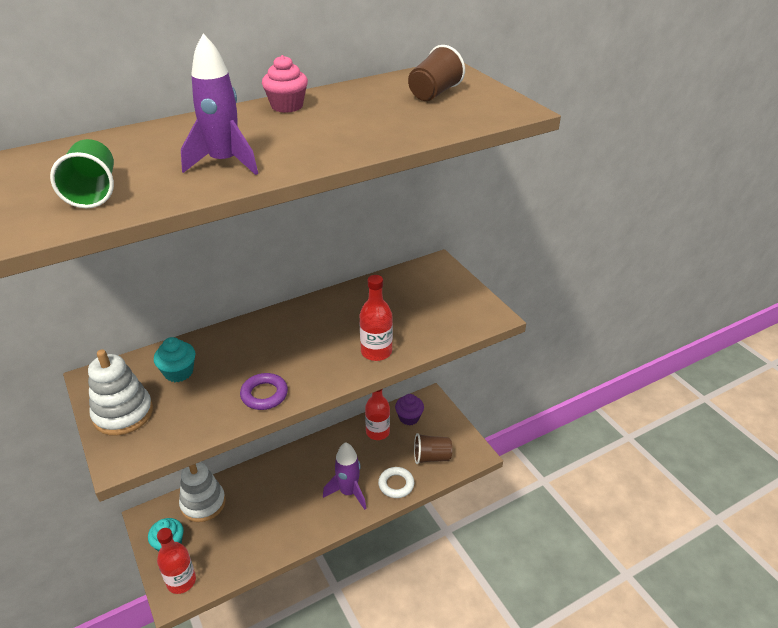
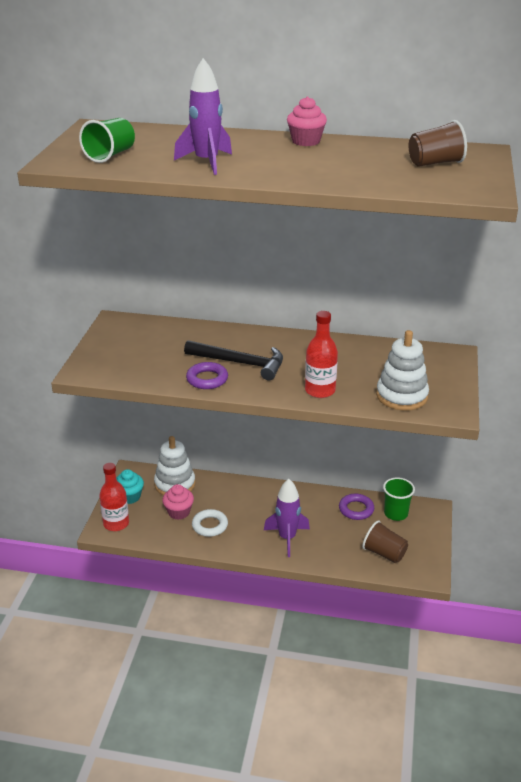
camera: 40 degrees right, 5 degrees down
white stacking toy [88,349,153,436] -> white stacking toy moved to [376,330,429,411]
turquoise cupcake [154,337,195,382] -> none
red bottle [365,389,390,440] -> purple ring [339,494,374,520]
white ring [378,467,414,498] -> white ring moved to [192,509,228,537]
purple cupcake [395,394,424,425] -> green cup [383,477,415,521]
none -> pink cupcake [162,484,194,520]
none -> black hammer [184,340,283,380]

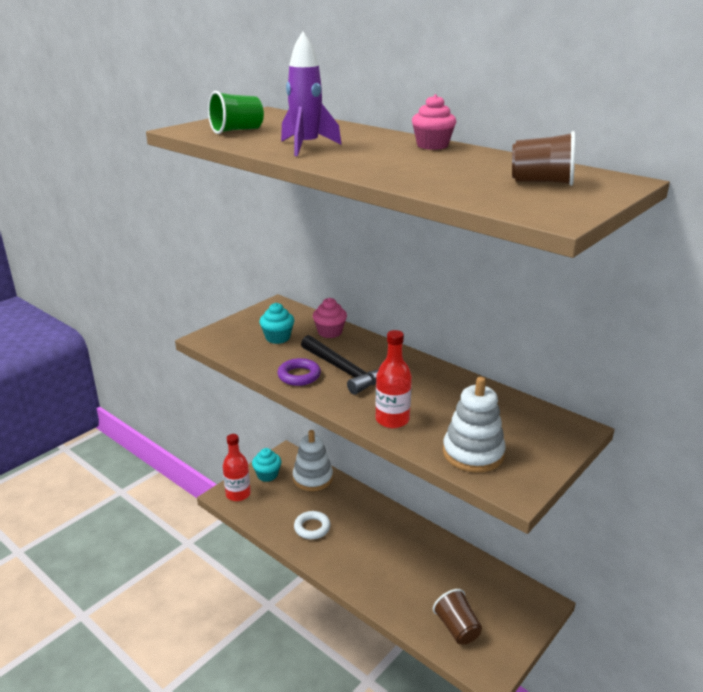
camera: 30 degrees right, 5 degrees down
pink cupcake [162,484,194,520] -> pink cupcake moved to [313,298,347,338]
purple rocket [264,479,310,557] -> none
purple ring [339,494,374,520] -> none
green cup [383,477,415,521] -> none
none -> turquoise cupcake [259,303,295,344]

